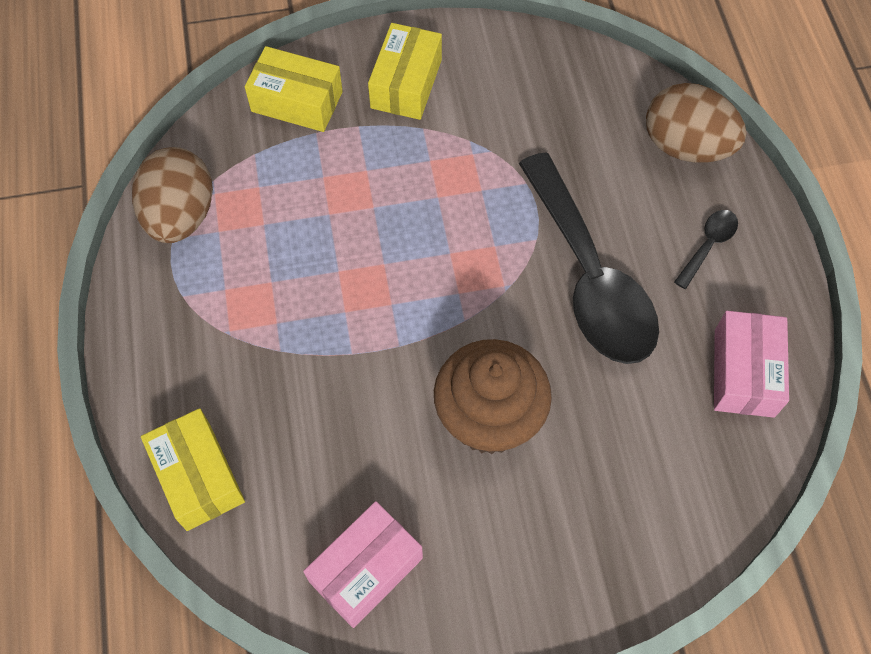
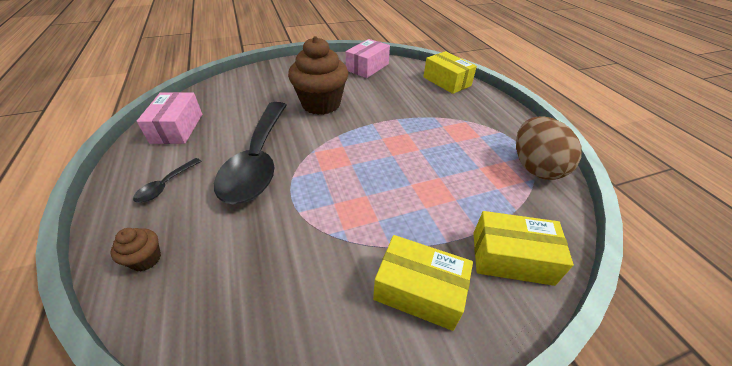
camera: 170 degrees right, 20 degrees down
yellow box [368,23,442,120] -> yellow box turned 75 degrees counterclockwise [373,235,473,331]
black spoon [519,153,659,364] -> black spoon turned 150 degrees counterclockwise [214,102,287,204]
brown egg [646,83,747,163] -> brown cupcake [111,228,161,271]

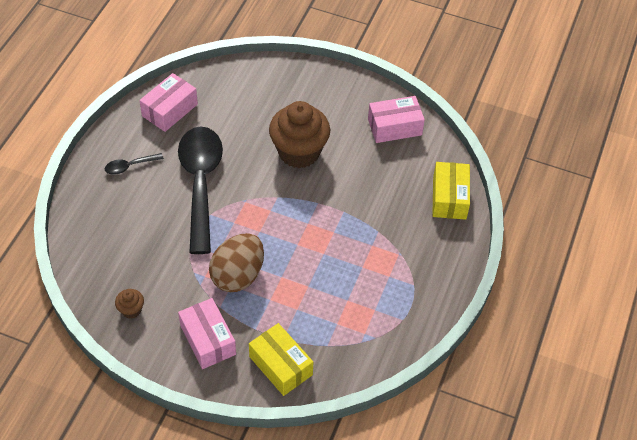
camera: 40 degrees right, 10 degrees up
brown cupcake [111,228,161,271] -> brown cupcake moved to [115,289,144,319]
black spoon [214,102,287,204] -> black spoon turned 135 degrees clockwise [178,127,223,254]
yellow box [373,235,473,331] -> pink box [178,298,236,369]
brown egg [516,116,582,180] -> brown egg moved to [209,233,264,292]

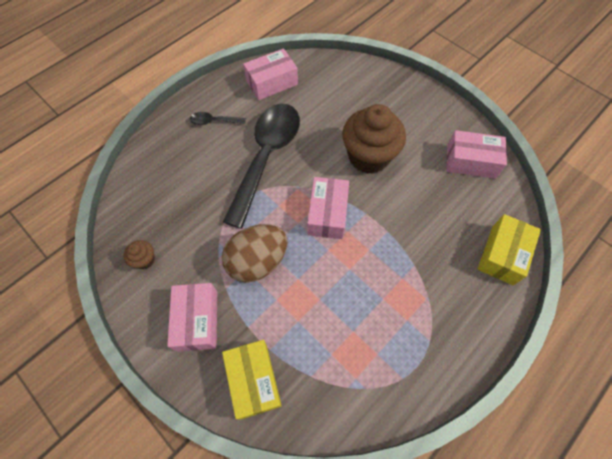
camera: 25 degrees right, 10 degrees up
none -> pink box [307,177,349,239]

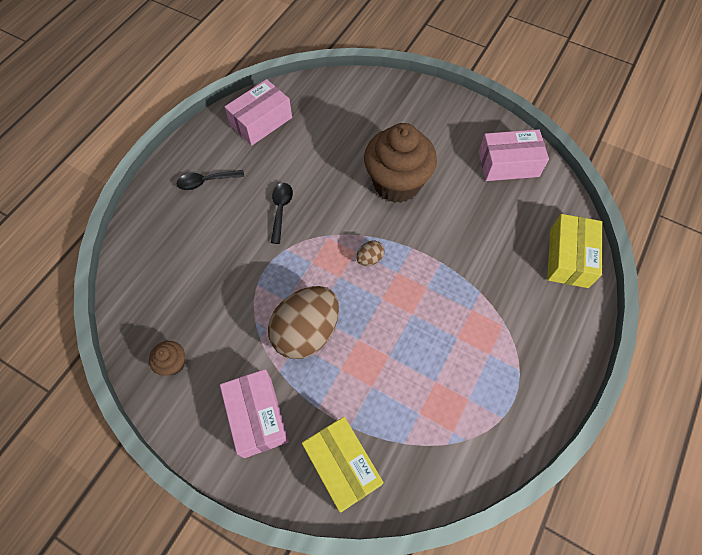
camera: 15 degrees left, 0 degrees up
black spoon [223,104,300,229] -> black spoon [271,183,293,244], size x0.40
pink box [307,177,349,239] -> brown egg [356,240,385,266]

